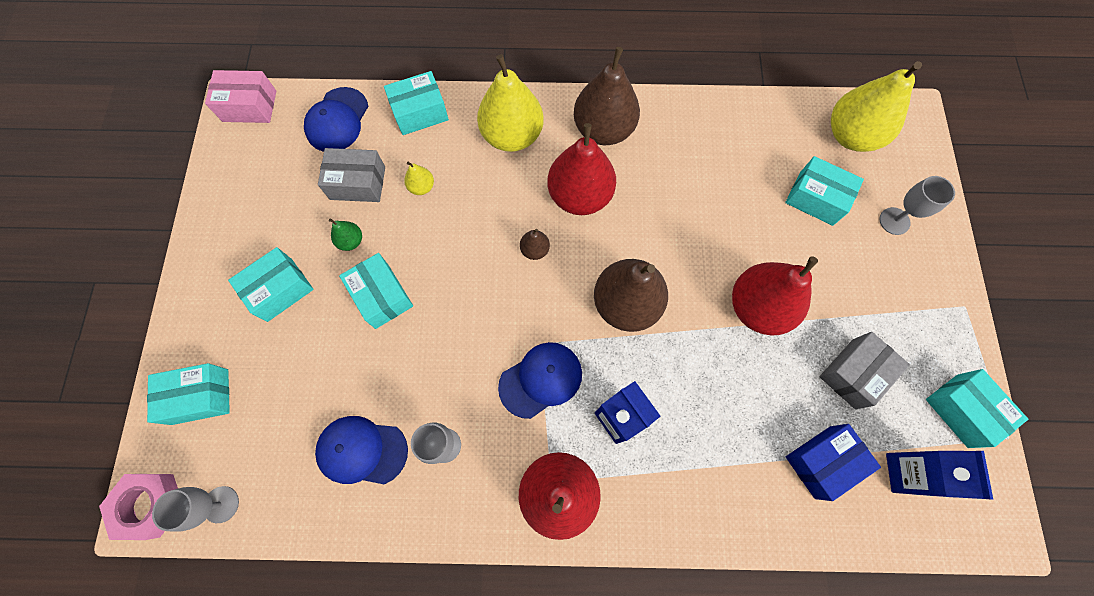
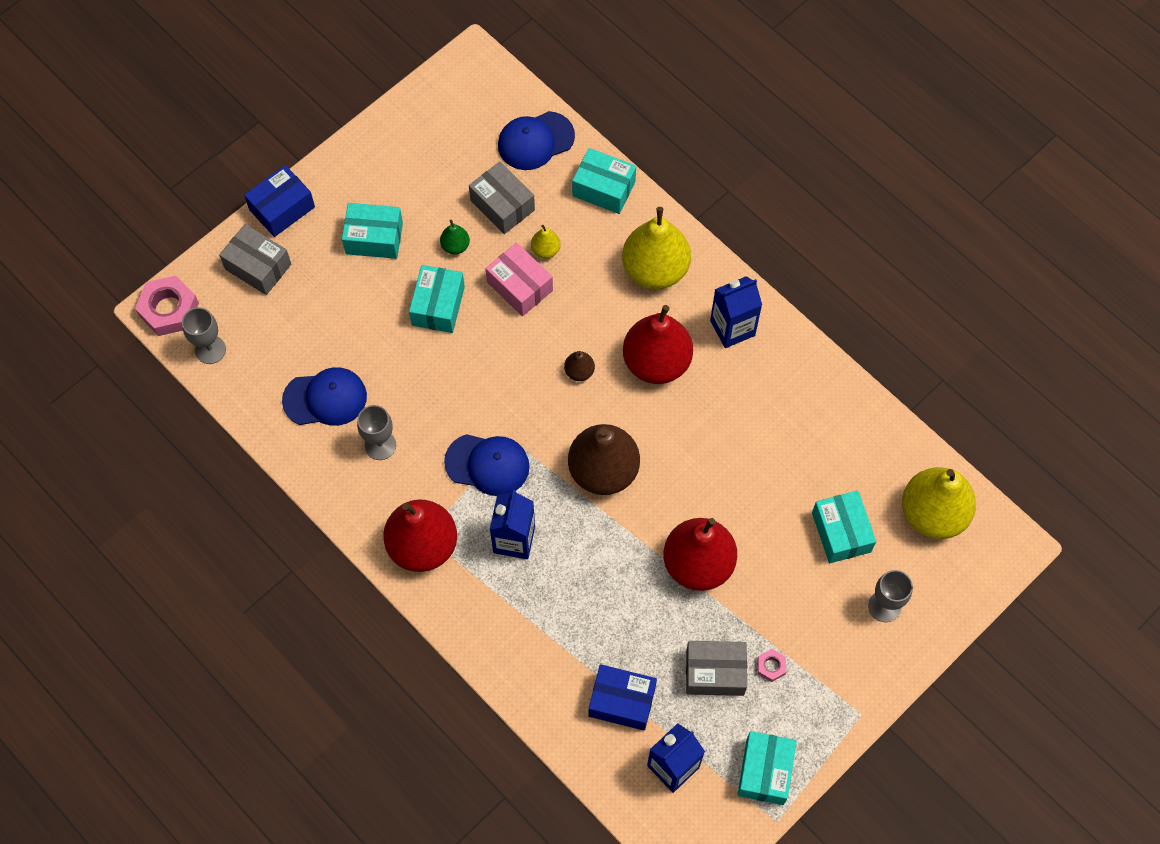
camera: 45 degrees right, 5 degrees down
turquoise box [147,363,230,425] -> grey box [219,224,291,295]
pink box [205,70,276,123] -> pink box moved to [485,242,553,316]
blue cap [315,416,408,484] -> blue cap turned 120 degrees clockwise [282,367,367,426]
brown pear [574,47,640,145] -> blue carton [710,276,762,348]
none -> blue box [244,165,315,237]
none -> pink nut [757,649,786,682]

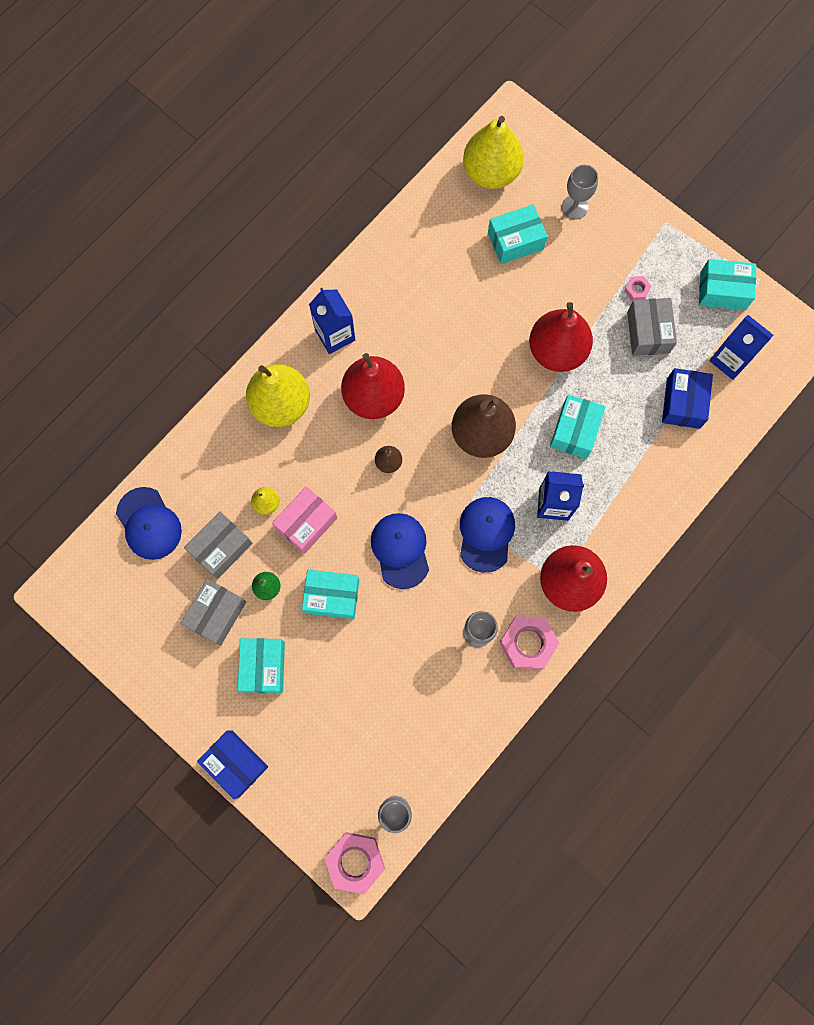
camera: 95 degrees left, 10 degrees up
grey box [219,224,291,295] -> grey box moved to [181,579,246,646]
blue cap [282,367,367,426] -> blue cap moved to [371,513,429,589]
turquoise box [572,148,636,214] -> turquoise box moved to [550,395,605,459]
none -> pink nut [500,616,559,669]

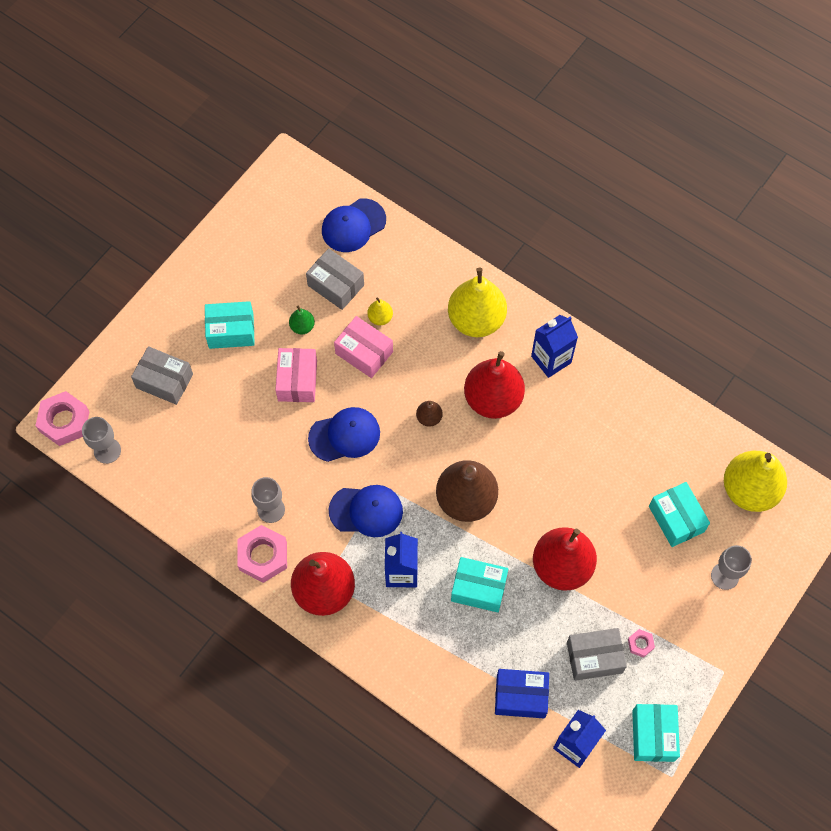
camera: 85 degrees right, 10 degrees down
grey box [181,579,246,646] -> grey box moved to [131,346,193,405]
blue box [197,731,268,799] -> none
turquoise box [302,570,359,619] -> pink box [275,348,317,402]

